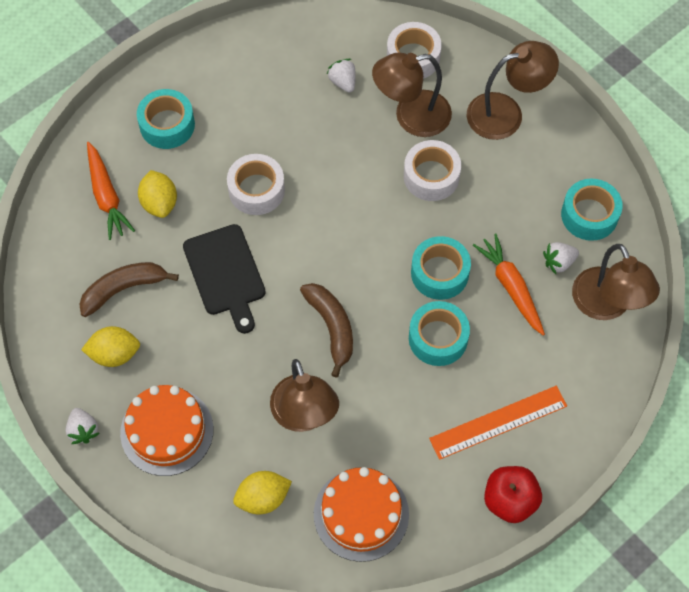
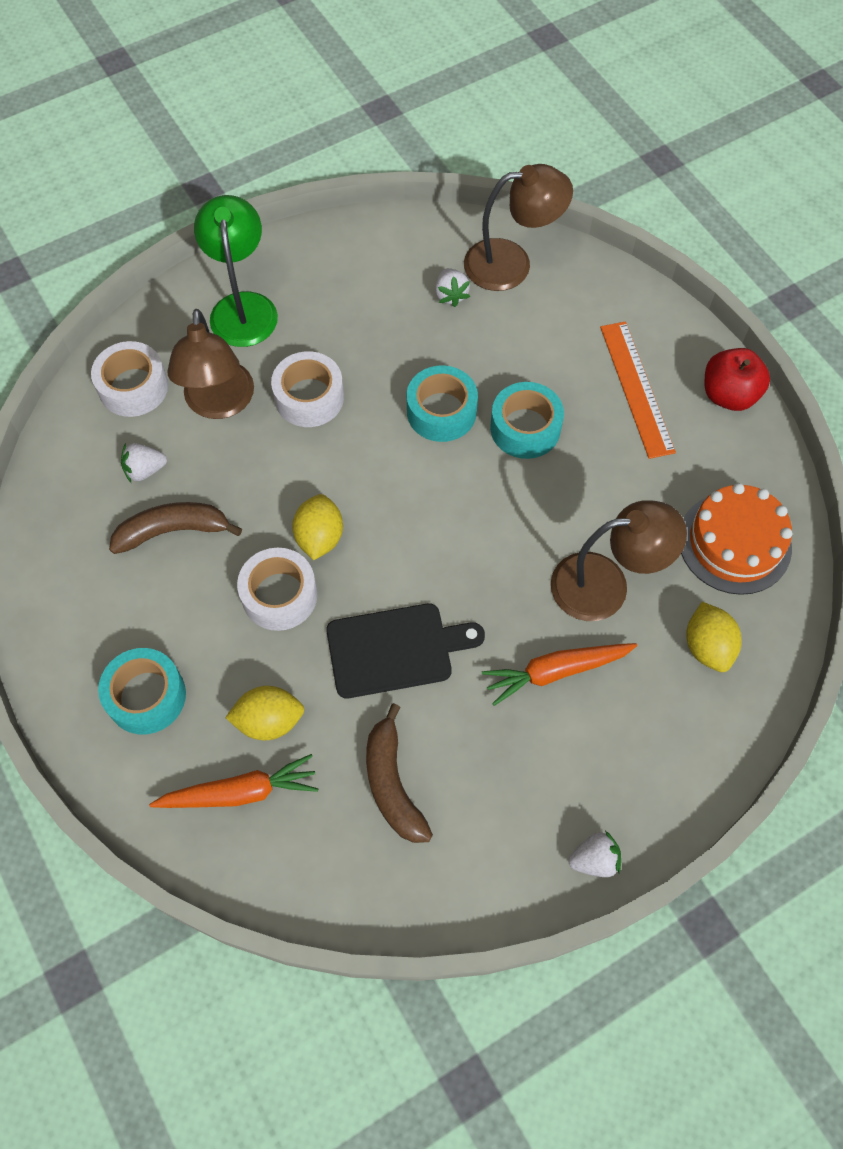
camera: 80 degrees left, 0 degrees up
yellow lemon [81,326,140,367] -> yellow lemon moved to [292,494,343,560]
orange cake [120,385,214,476] -> none
brown banana [300,283,353,378] -> brown banana moved to [109,502,242,554]
brown lamp [467,41,559,140] -> green lamp [194,195,278,347]
orange carrot [473,234,545,336] -> orange carrot moved to [482,643,637,706]
turquoise tape [561,179,623,241] -> none

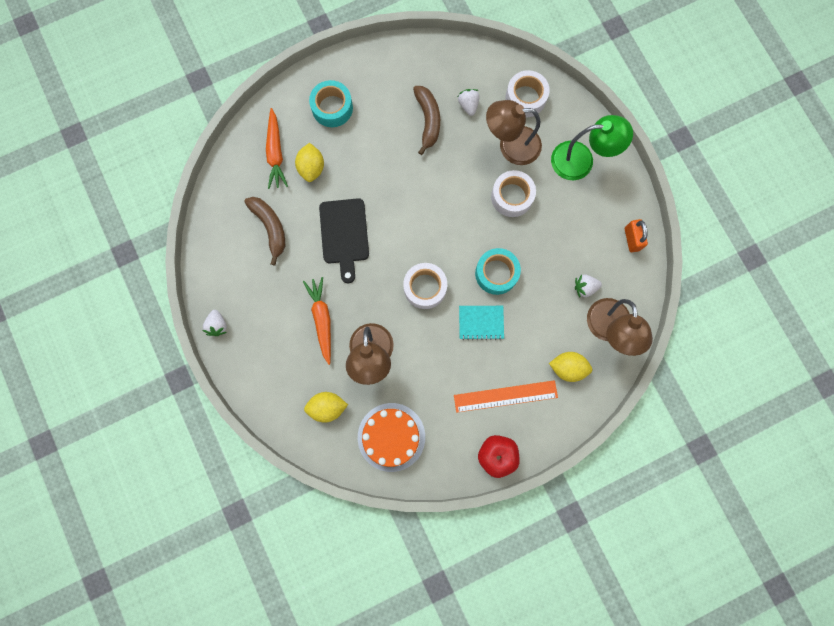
camera: 95 degrees right, 15 degrees up
white tape [237,548,317,631] -> white tape moved to [403,263,447,309]
yellow lemon [292,494,343,560] -> yellow lemon moved to [549,352,592,382]
brown banana [366,703,433,843] -> brown banana turned 75 degrees clockwise [244,197,285,266]
turquoise tape [490,382,564,459] -> turquoise notebook [459,306,504,340]
none -> orange padlock [625,219,648,252]

